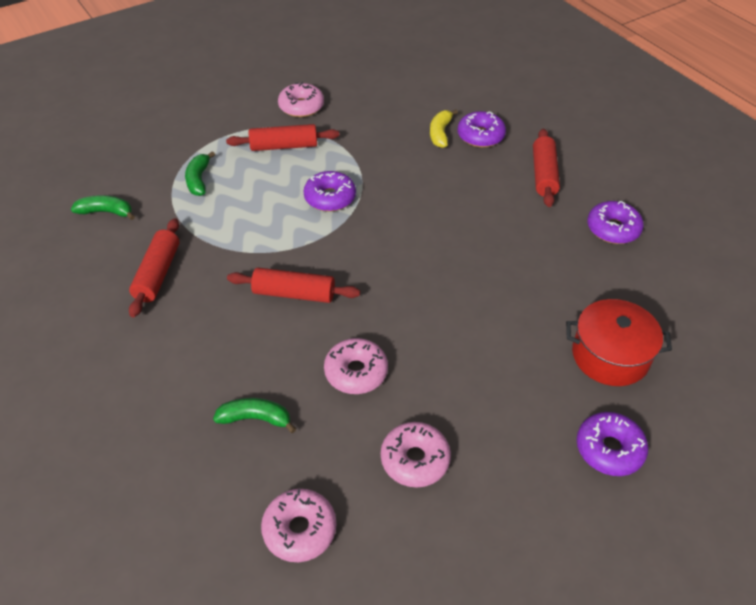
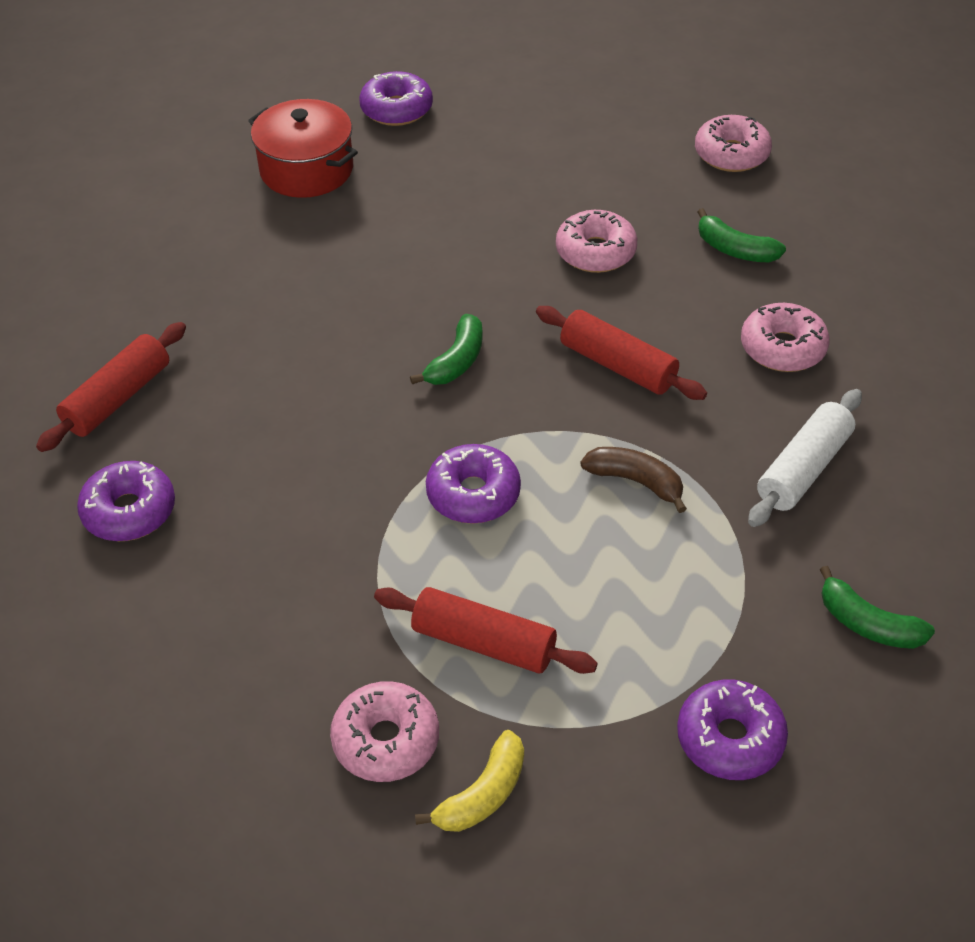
camera: 150 degrees left, 0 degrees up
red rolling pin [129,218,179,317] -> white rolling pin [748,389,862,527]
green banana [185,151,215,196] -> green banana moved to [410,314,483,385]
pink donut [381,422,451,487] -> pink donut moved to [741,303,830,372]
yellow banana [430,109,458,148] -> yellow banana moved to [415,730,524,832]
purple donut [587,201,644,244] -> purple donut moved to [677,679,788,780]
none -> brown banana [580,447,687,513]

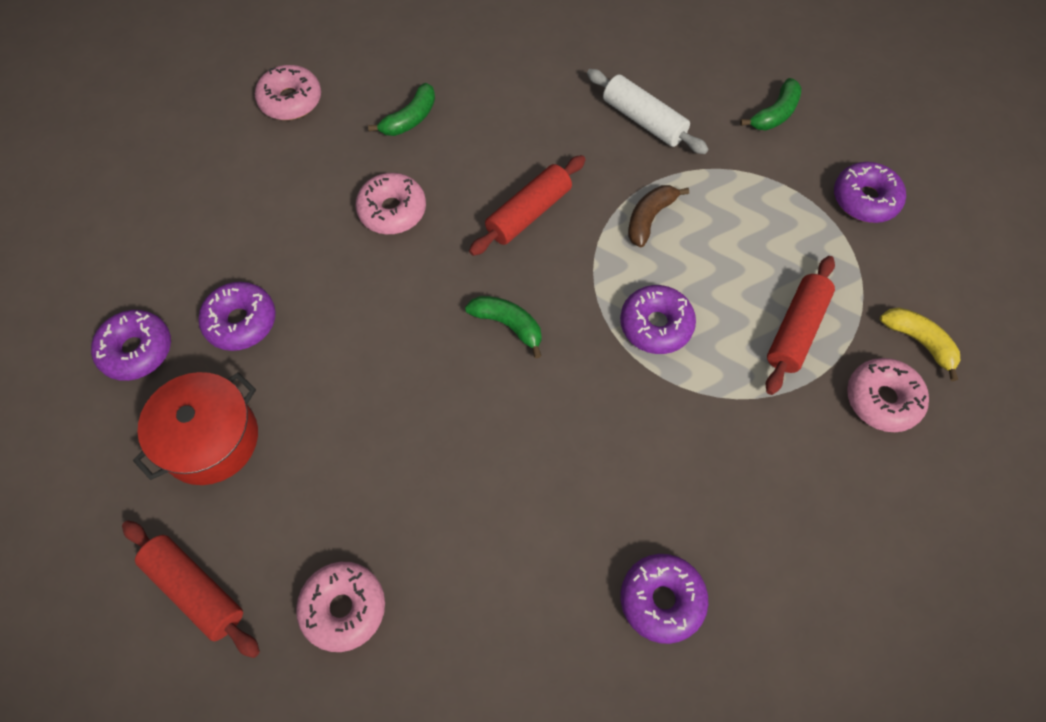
camera: 85 degrees left, 15 degrees up
red rolling pin [36,322,186,452] -> red rolling pin moved to [122,520,260,658]
pink donut [741,303,830,372] -> pink donut moved to [296,562,385,652]
none -> purple donut [198,282,276,351]

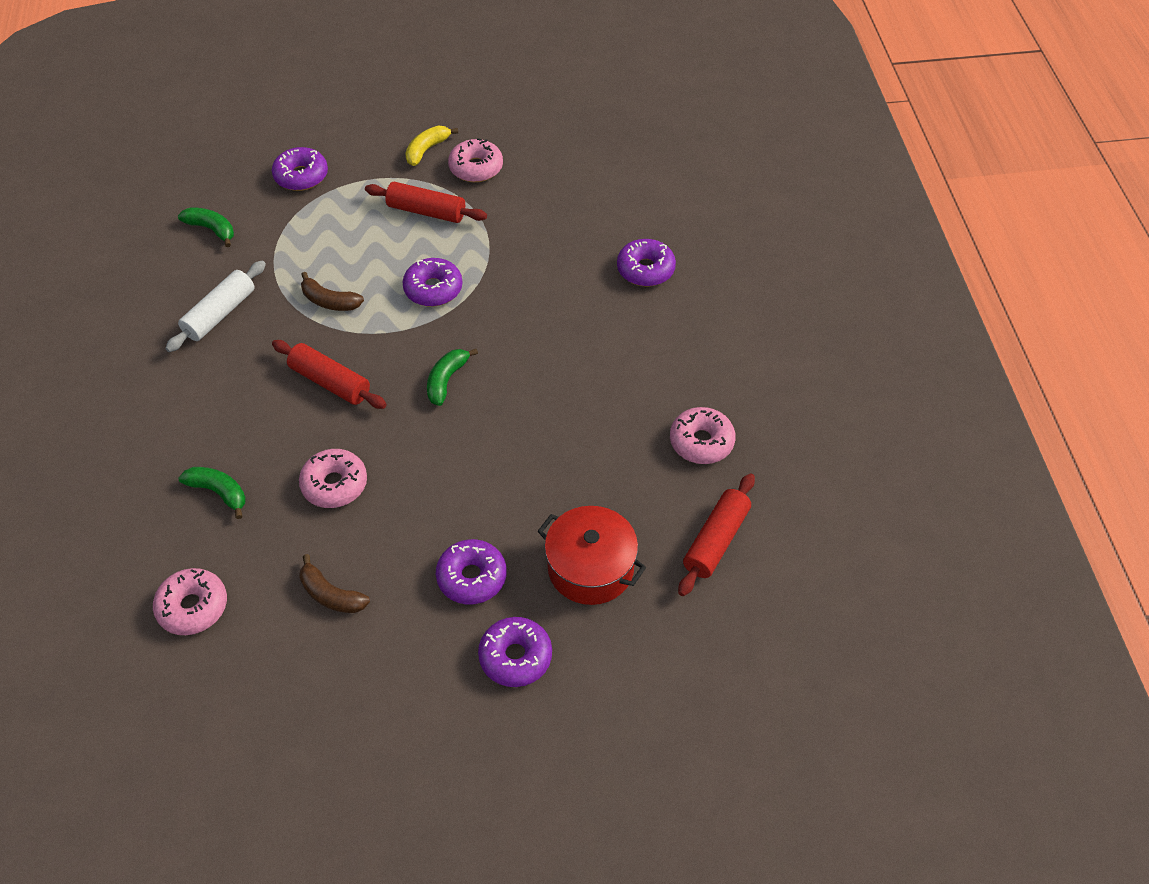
camera: 100 degrees left, 10 degrees down
none -> brown banana [299,554,370,613]

